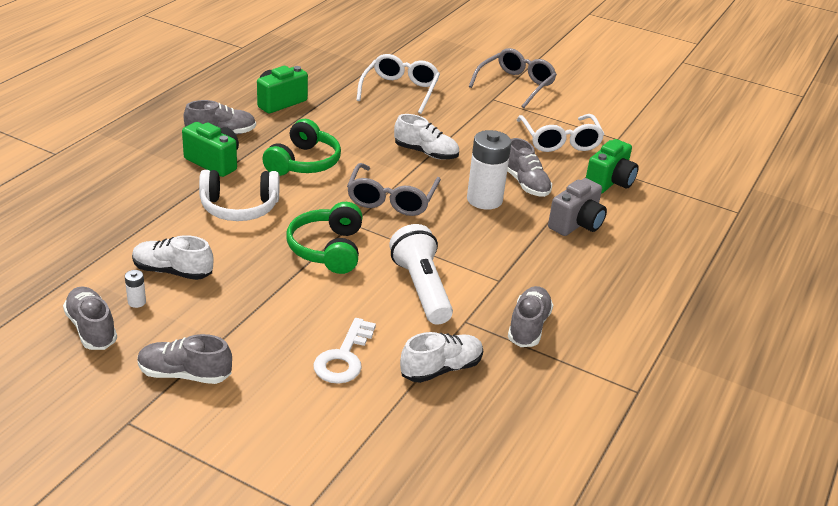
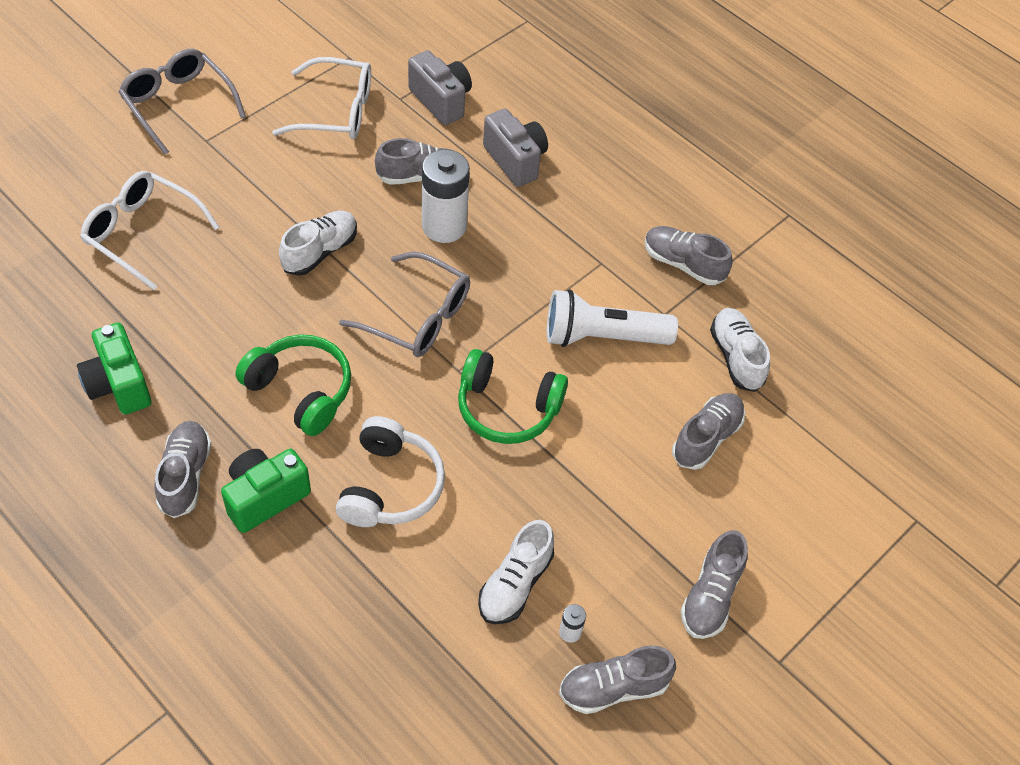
camera: 75 degrees left, 20 degrees up
white key [314,318,376,384] -> grey shoe [672,393,745,470]
green camera [586,139,639,193] -> grey camera [408,50,472,125]

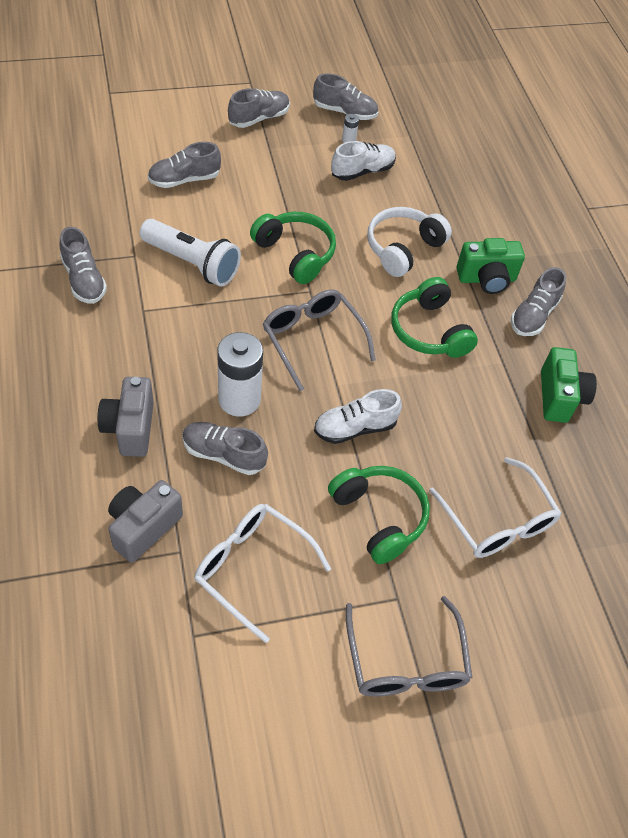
camera: 150 degrees left, 0 degrees up
grey camera [408,50,472,125] -> grey camera turned 45 degrees clockwise [108,480,183,563]
white shoe [710,308,770,392] -> none
none -> green headphones [328,466,430,564]

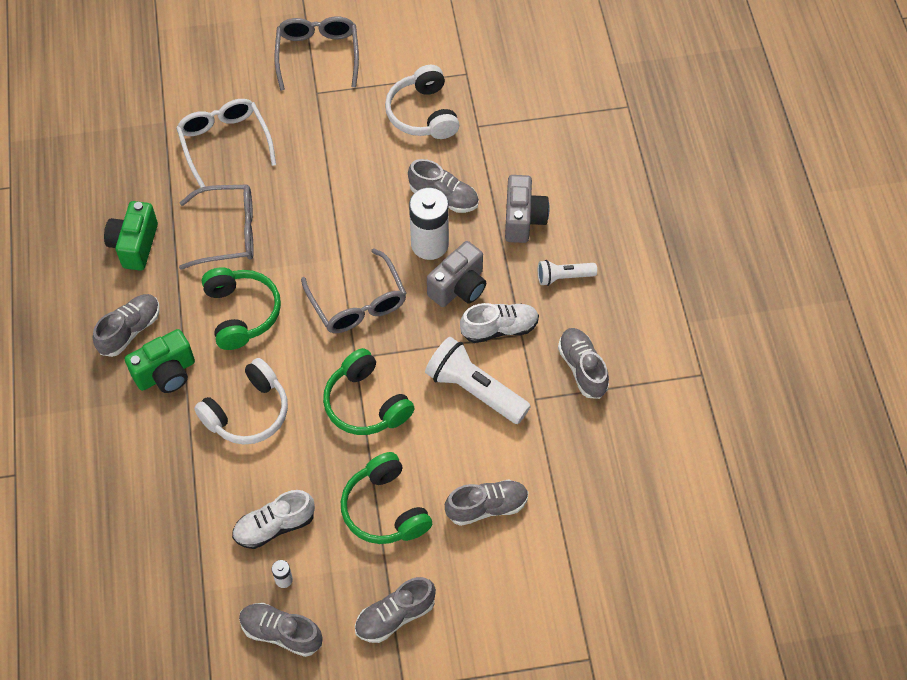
camera: 170 degrees left, 5 degrees up
grey camera [108,480,183,563] -> grey camera moved to [427,241,486,307]
white glasses [194,504,331,643] -> white headphones [385,65,459,139]
white shoe [314,389,402,444] -> white shoe moved to [460,303,539,343]
green headphones [328,466,430,564] -> green headphones moved to [341,452,432,544]
green camera [457,238,525,294] -> green camera turned 150 degrees clockwise [125,329,195,393]
none -> grey glasses [179,185,254,270]
none -> white flashlight [538,260,597,286]

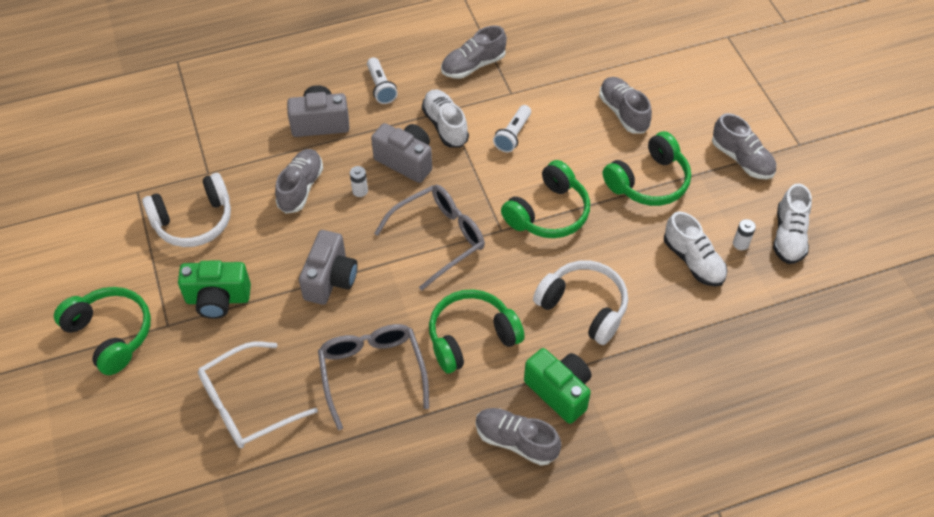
camera: 100 degrees left, 5 degrees down
green camera [104,201,158,271] -> green camera moved to [178,260,251,319]
grey shoe [239,603,322,657] -> white shoe [773,184,812,264]
grey glasses [275,16,359,91] -> green headphones [54,287,151,375]
white battery [409,188,449,260] -> white battery [350,166,368,197], size x0.41
white flashlight [425,337,531,424] -> white flashlight [493,105,531,153], size x0.57
none -> grey camera [299,230,358,305]

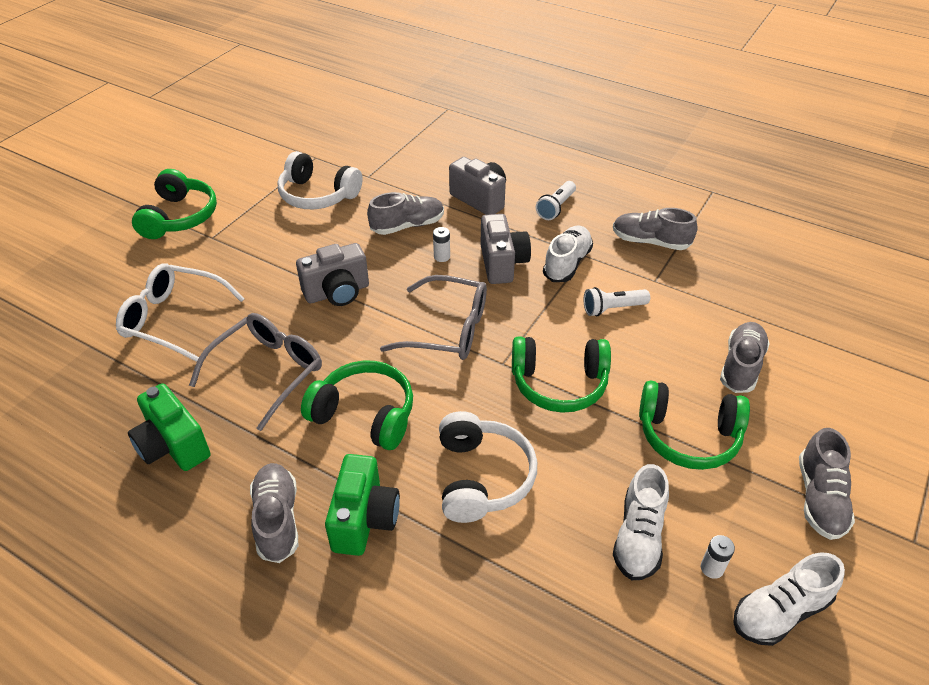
camera: 50 degrees right, 10 degrees down
green camera [178,260,251,319] -> green camera moved to [128,383,211,471]

